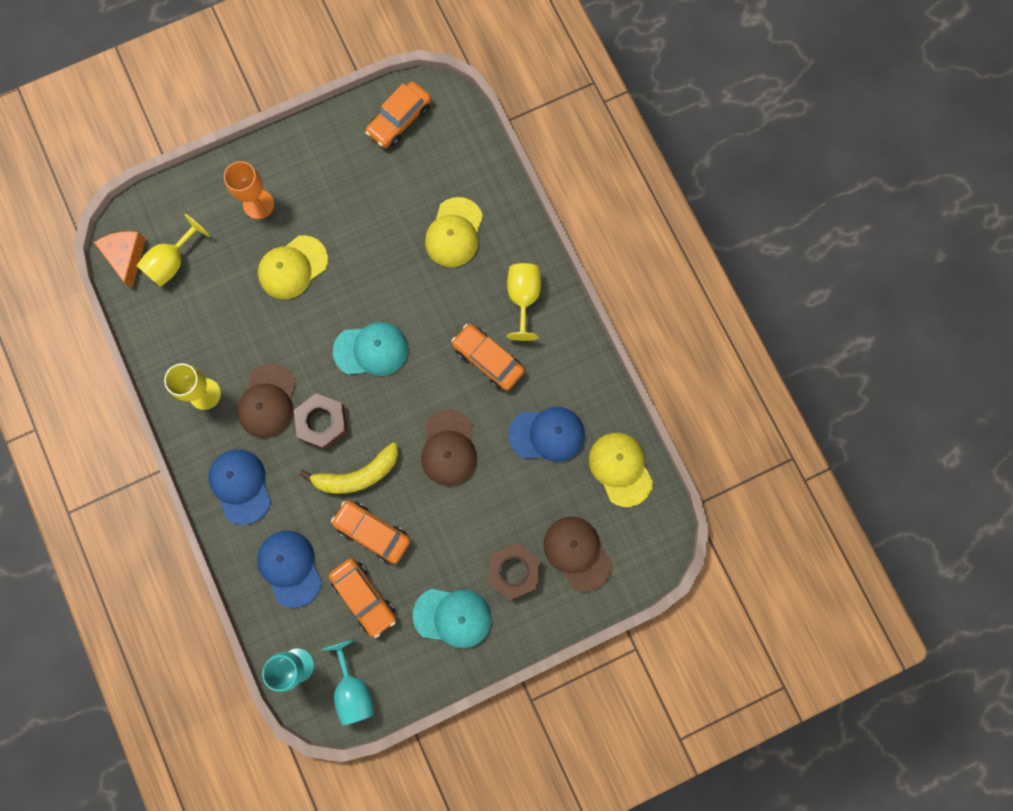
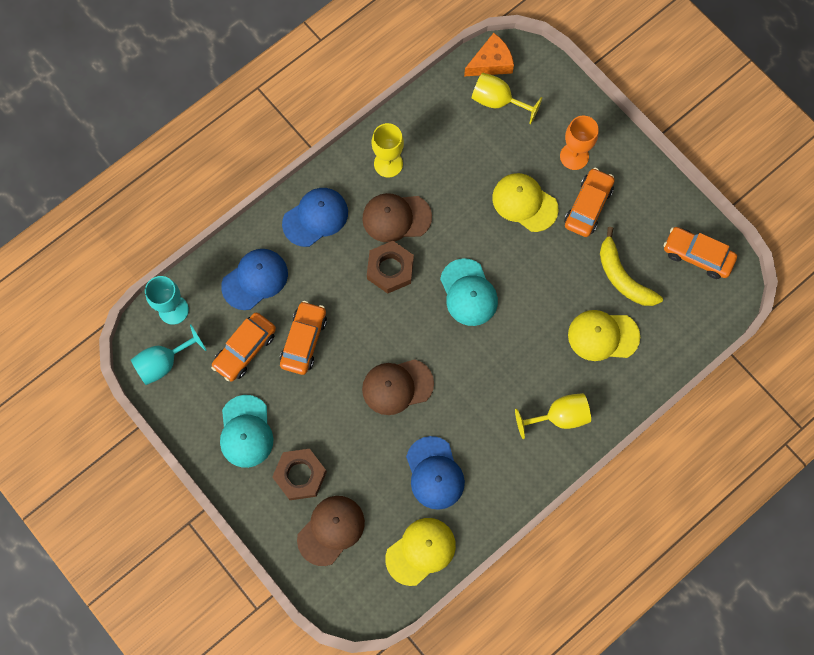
camera: 75 degrees right, 5 degrees down
yellow banana [299,442,398,494] -> yellow banana moved to [600,227,663,306]
orange car [451,324,524,391] -> orange car moved to [564,168,615,237]

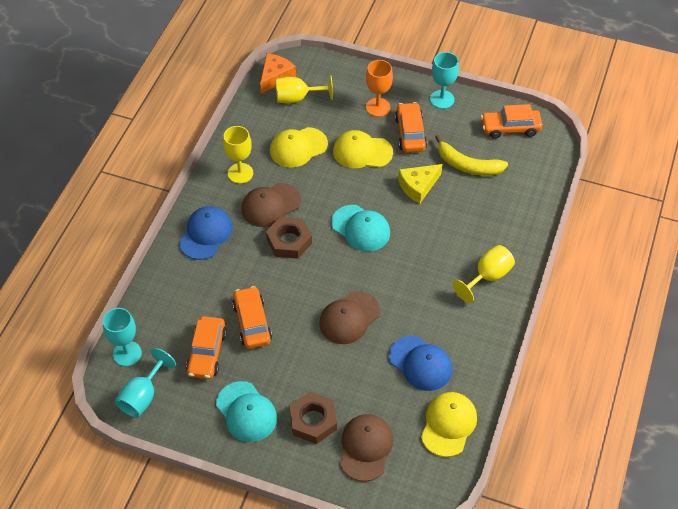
camera: 30 degrees left, 20 degrees down
blue cap [221,249,288,310] -> none
yellow cap [568,310,640,361] -> yellow cap moved to [270,127,328,168]
none -> yellow cheese [398,164,442,204]
none -> turquoise goblet [430,52,459,109]

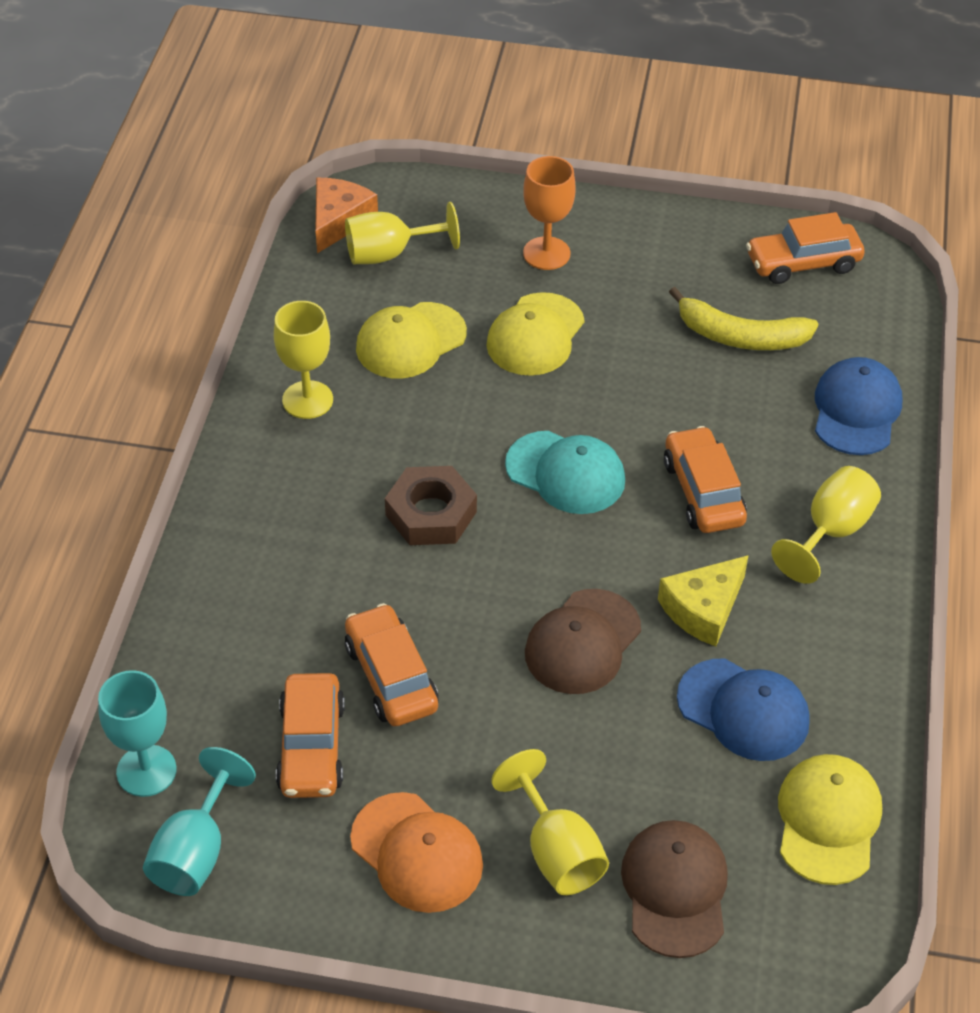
camera: 10 degrees left, 5 degrees down
blue cap [179,206,233,260] -> blue cap moved to [815,357,903,455]
turquoise cap [216,381,277,442] -> orange cap [350,792,483,913]
brown cap [242,183,301,227] -> none
brown nut [290,392,337,444] -> yellow goblet [491,749,609,895]
yellow cap [333,130,393,168] -> yellow cap turned 60 degrees counterclockwise [486,292,585,376]
orange car [395,102,427,152] -> orange car moved to [664,426,747,533]
yellow cheese [398,164,442,204] -> yellow cheese moved to [658,555,749,647]
turquoise goblet [430,52,459,109] -> none

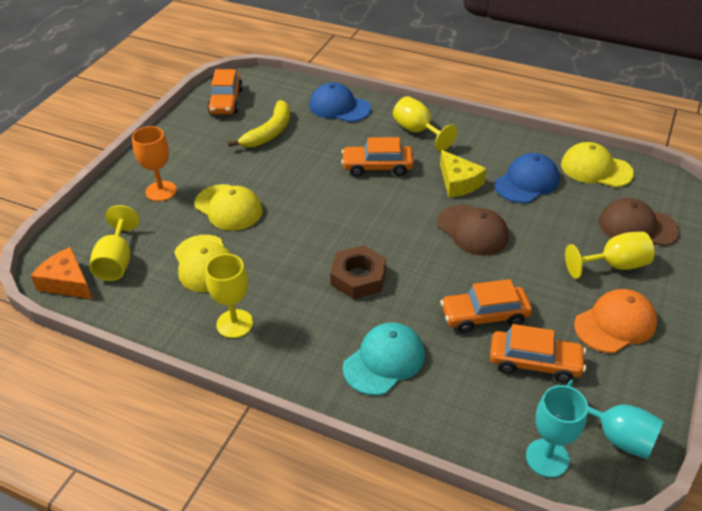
camera: 75 degrees left, 5 degrees down
turquoise cap [505,431,625,514] -> turquoise cap moved to [343,322,425,396]

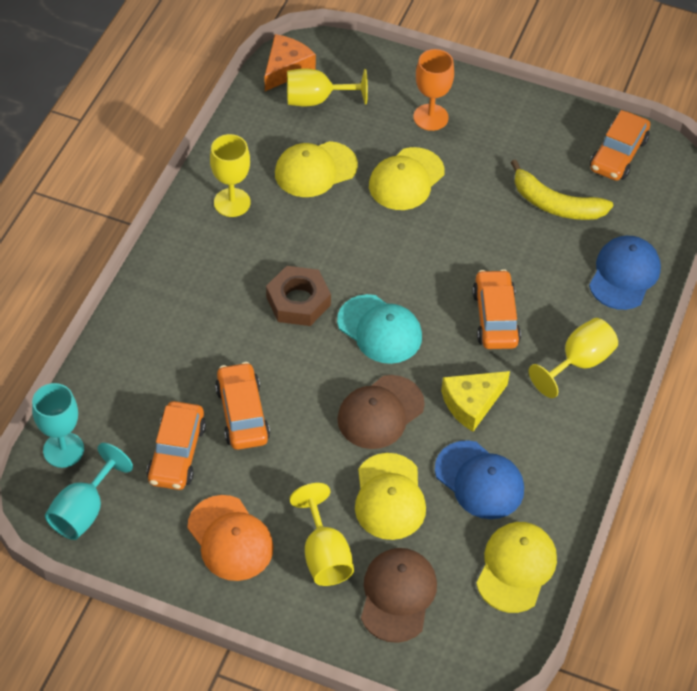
camera: 85 degrees right, 10 degrees up
orange car [207,69,243,114] -> orange car turned 60 degrees counterclockwise [590,110,650,181]
turquoise cap [343,322,425,396] -> turquoise cap moved to [337,294,422,364]
none -> yellow cap [355,453,426,540]

